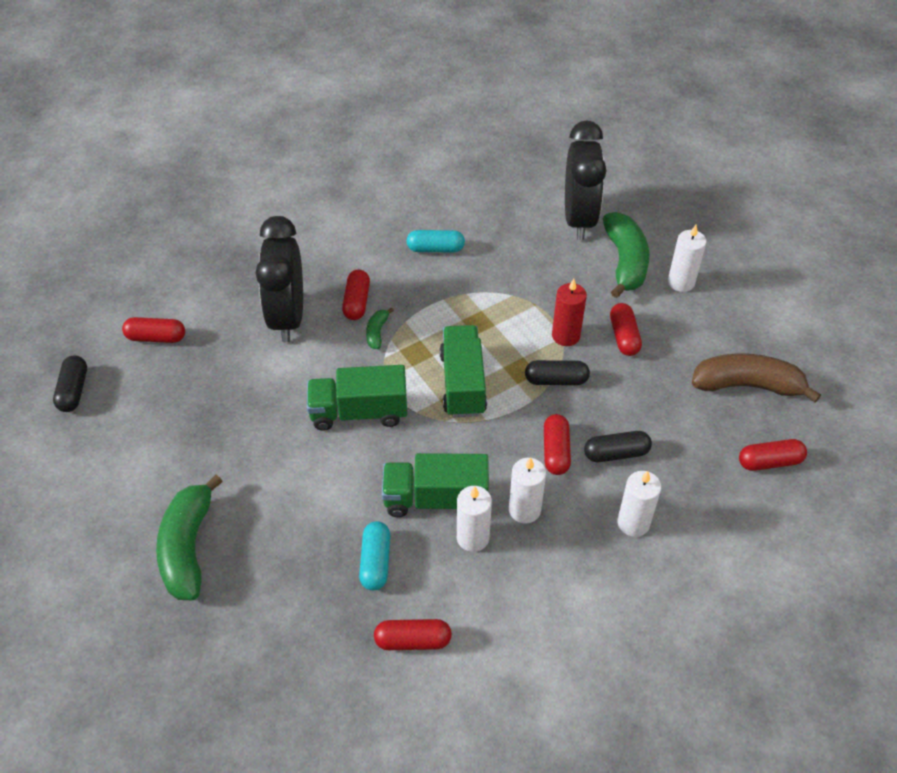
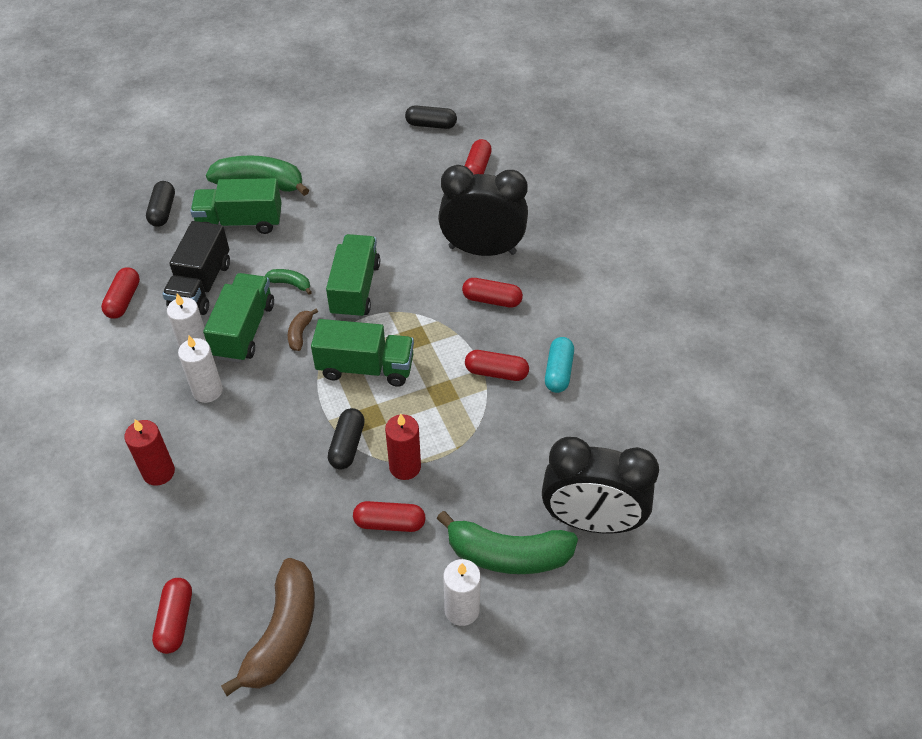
camera: 100 degrees right, 0 degrees up
turquoise capsule [359,521,390,590] -> black truck [162,221,230,315]
green banana [366,307,394,349] -> green banana moved to [264,269,312,295]
red capsule [544,414,571,475] -> red capsule moved to [465,350,529,381]
black capsule [584,431,652,462] -> black capsule moved to [146,181,175,227]
white candle [617,471,661,537] -> red candle [124,419,175,486]
none -> green truck [190,178,282,234]
none -> brown banana [288,309,318,351]

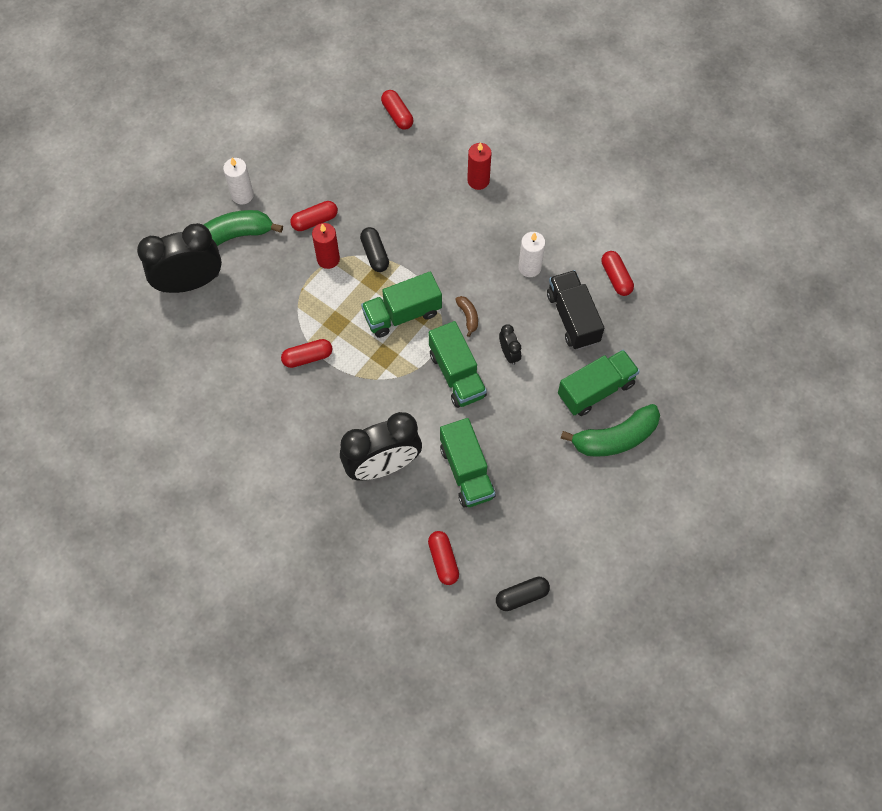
camera: 150 degrees right, 15 degrees up
black capsule [146,181,175,227] -> none
white candle [178,336,223,403] -> none
green truck [203,273,274,362] -> green truck moved to [440,418,496,508]
brown banana [221,558,315,696] -> none
green banana [264,269,312,295] -> black clock [499,324,521,365]
red capsule [462,278,523,308] -> none
turquoise capsule [545,337,574,393] -> none

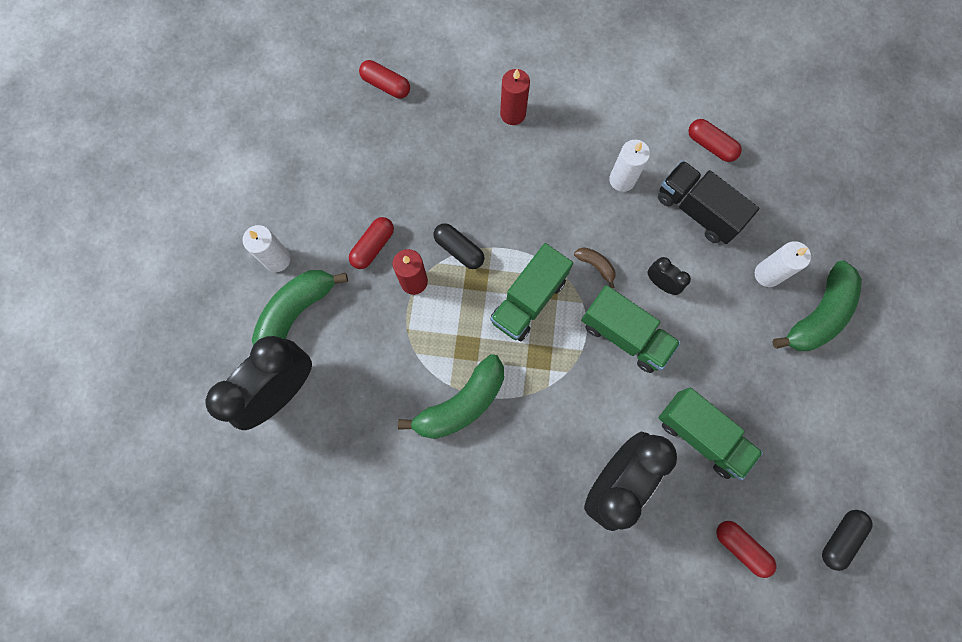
camera: 30 degrees left, 10 degrees up
red capsule [281,339,332,368] -> green banana [398,354,504,439]
green truck [558,350,640,416] -> white candle [755,241,811,287]

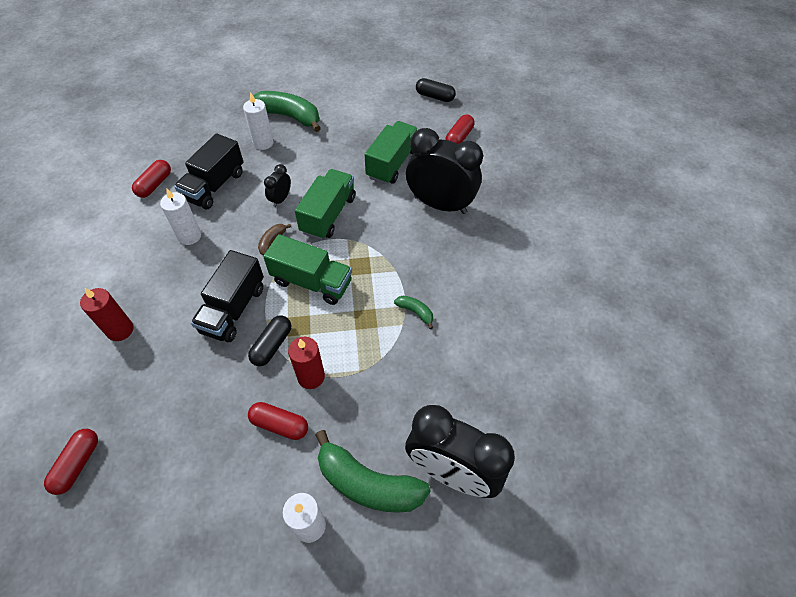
camera: 105 degrees left, 20 degrees down
green banana [398,354,504,439] -> green banana [394,296,433,329], size x0.46
none -> black truck [191,250,264,342]

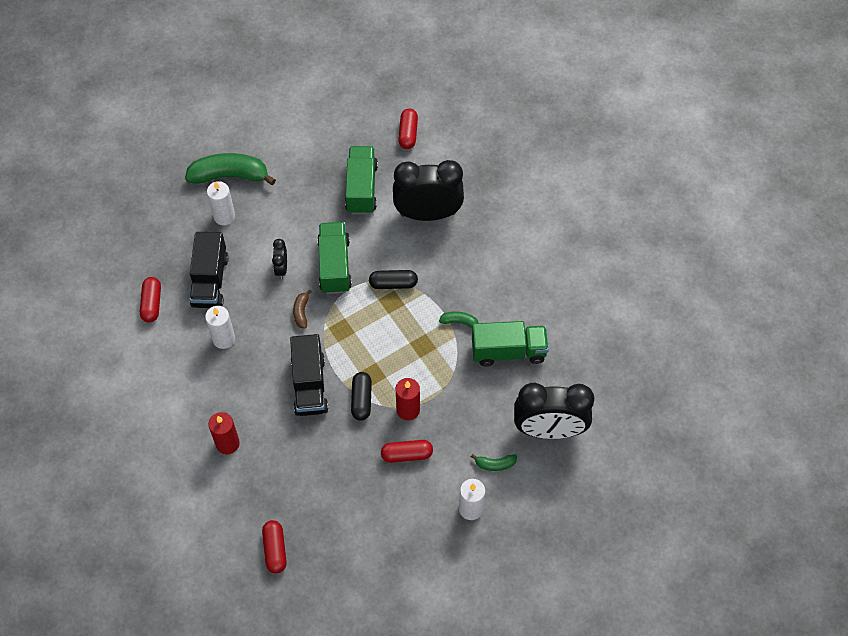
camera: 25 degrees left, 5 degrees up
green truck [263,234,352,305] -> green truck moved to [472,321,549,366]
green banana [315,430,431,513] -> green banana [471,454,517,471], size x0.46
black capsule [416,78,456,102] -> black capsule moved to [369,270,418,289]

